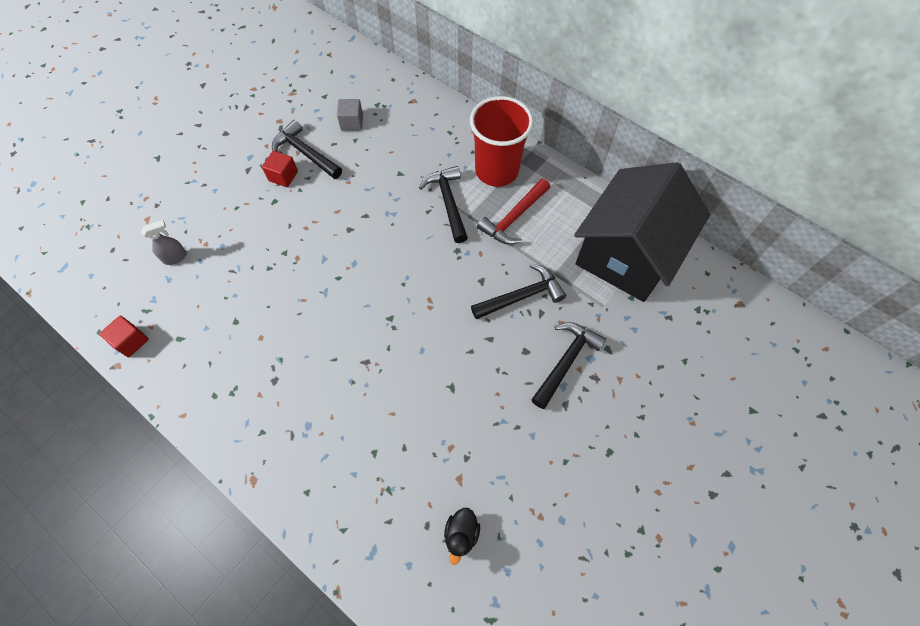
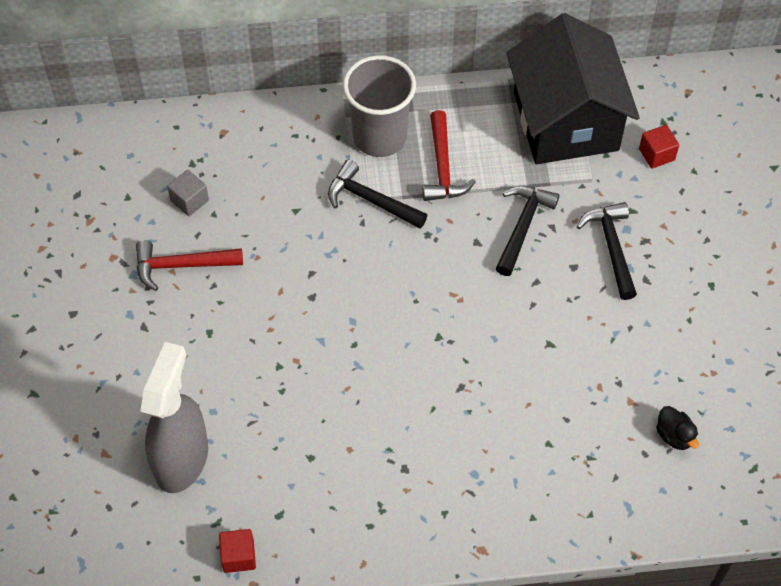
camera: 45 degrees left, 5 degrees down
grey spray bottle [141,220,187,265] -> grey spray bottle [140,342,208,493], size x2.47
red cube [262,151,298,187] -> red cube moved to [639,125,679,169]
black hammer [272,120,342,179] -> red hammer [136,240,243,291]
red cup [470,96,534,187] -> grey cup [343,55,416,157]

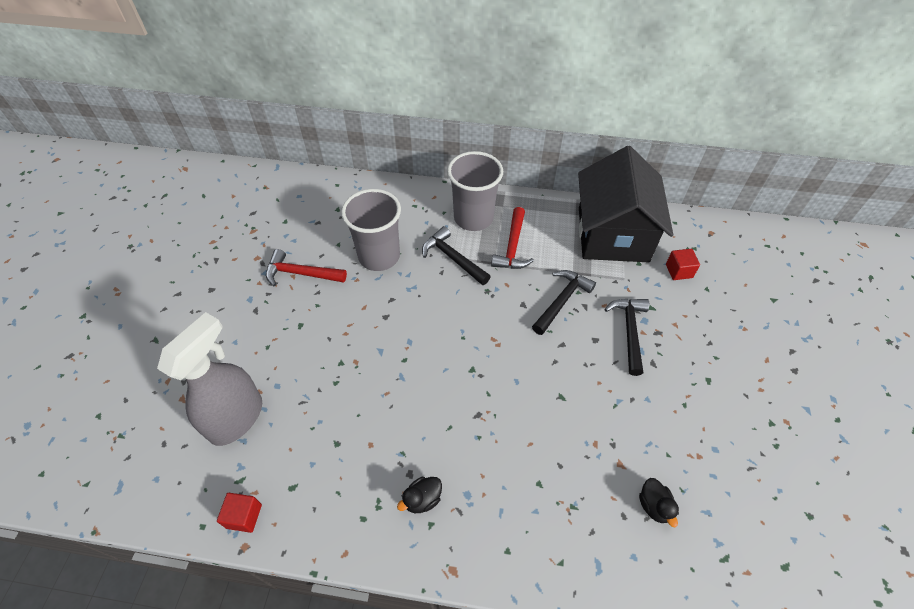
camera: 15 degrees right, 5 degrees down
grey cube [167,170,209,216] -> none
none -> grey cup [341,189,401,271]
none -> black duck [397,477,442,513]

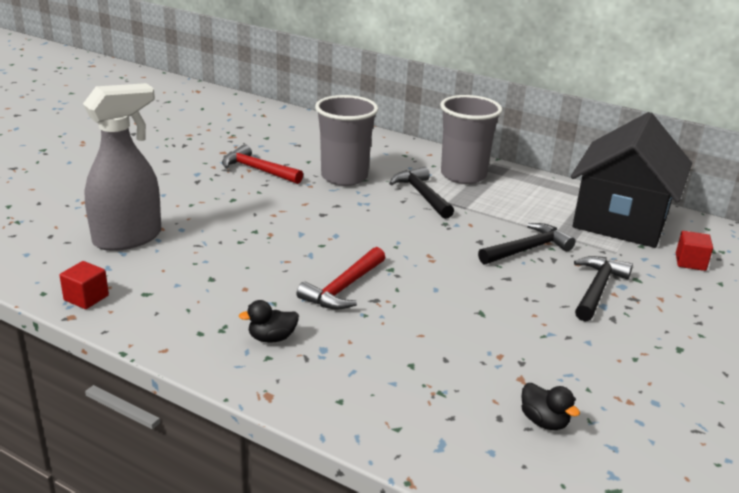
camera: 20 degrees right, 25 degrees down
red hammer [491,207,534,269] -> red hammer moved to [296,247,385,310]
black duck [639,478,679,527] -> black duck turned 45 degrees counterclockwise [521,383,580,430]

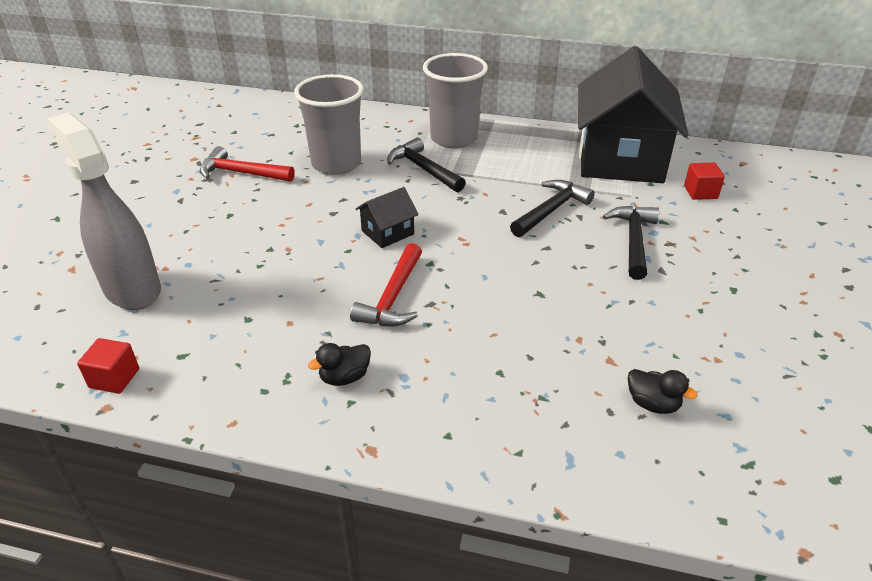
camera: 15 degrees left, 10 degrees up
grey spray bottle [83,83,161,251] -> grey spray bottle turned 75 degrees counterclockwise [47,112,161,310]
none -> black house [356,187,419,248]

